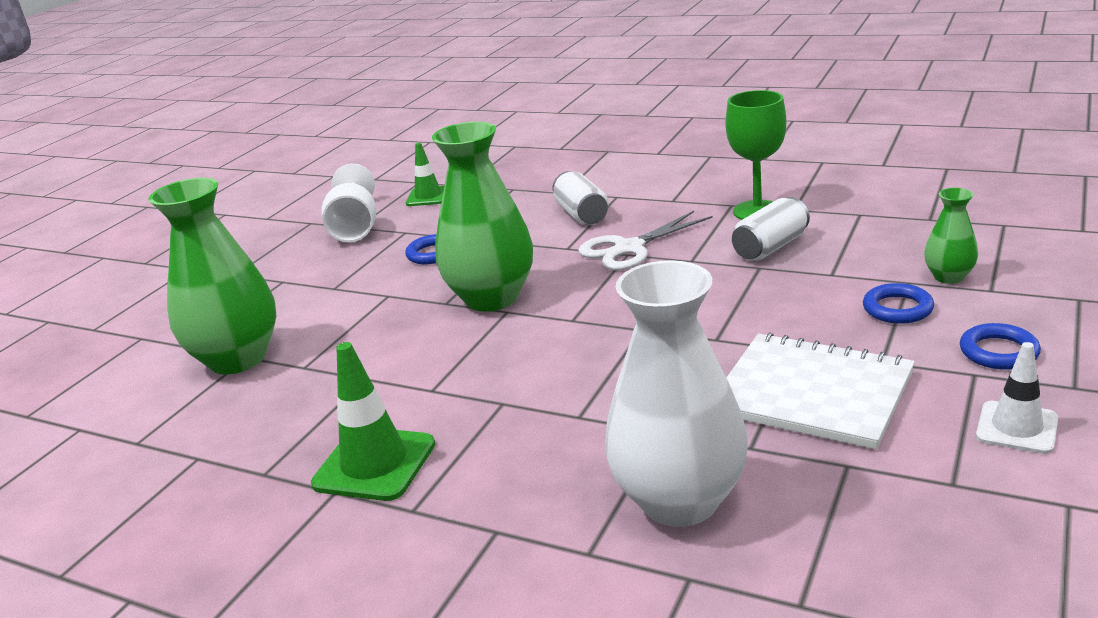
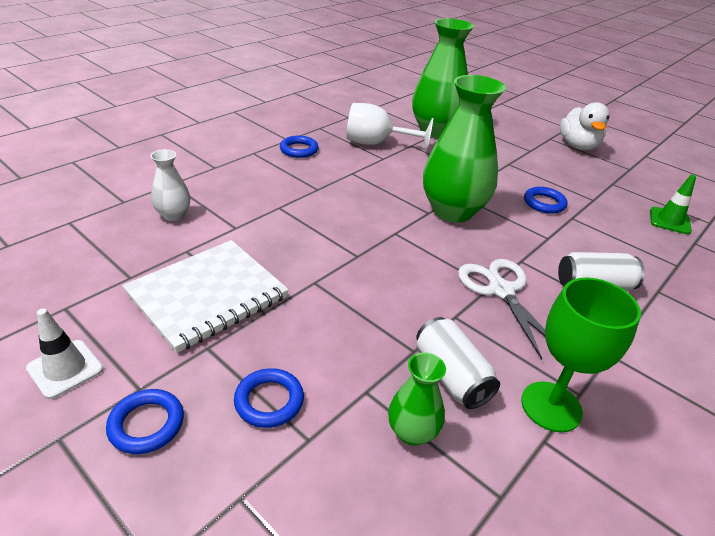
camera: 100 degrees right, 10 degrees up
green traffic cone [311,342,435,501] -> blue ring [280,136,319,158]
white goblet [321,164,376,242] -> white goblet moved to [346,103,434,153]
white vase [605,260,748,527] -> white vase [151,149,190,221], size x0.48
green vase [924,188,978,284] -> green vase moved to [388,353,446,446]
none -> white duck [559,102,610,150]

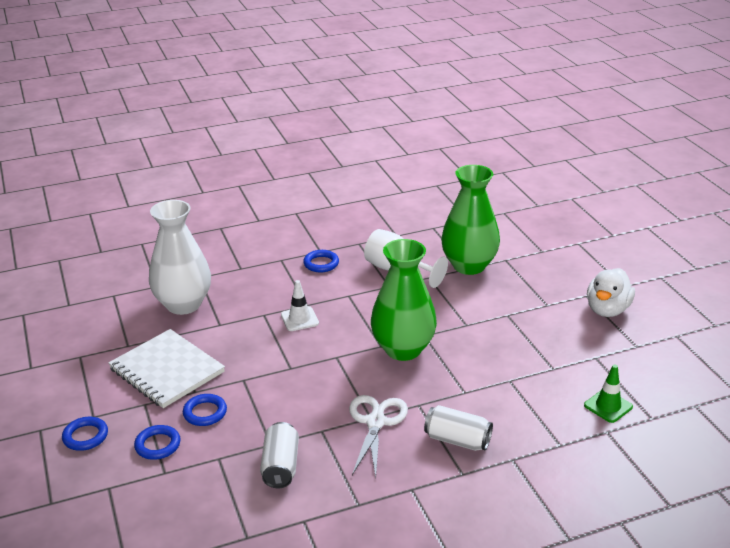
camera: 30 degrees right, 5 degrees down
white traffic cone [26,308,103,399] -> white traffic cone moved to [281,280,319,331]
white notebook [122,240,289,353] -> white notebook turned 60 degrees clockwise [108,329,225,408]
white vase [151,149,190,221] -> white vase [149,200,211,315], size x2.08
green vase [388,353,446,446] -> none
green goblet [521,278,641,432] -> none
blue ring [524,187,568,214] -> blue ring moved to [183,394,227,426]

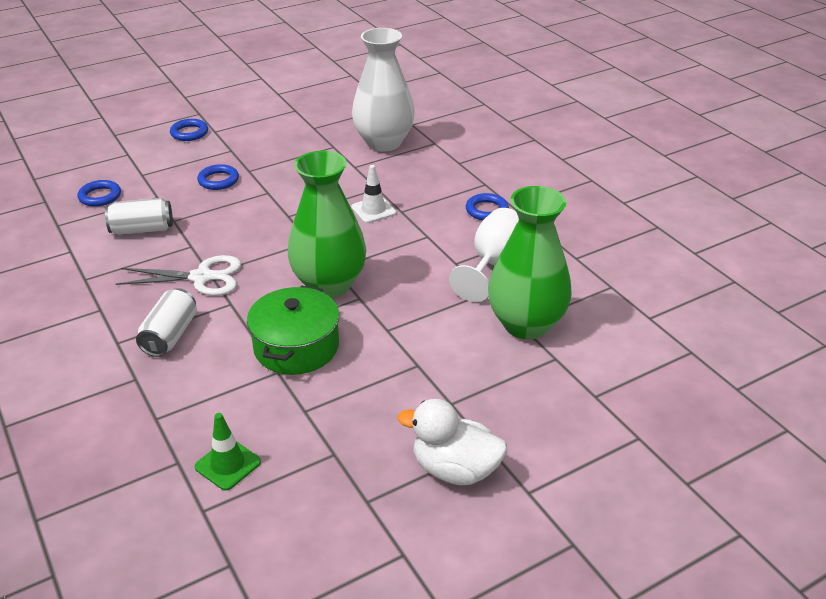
camera: 80 degrees right, 5 degrees up
white notebook [108,329,225,408] -> none
blue ring [134,425,180,460] -> blue ring moved to [77,180,121,207]
none -> green pot [247,285,339,375]

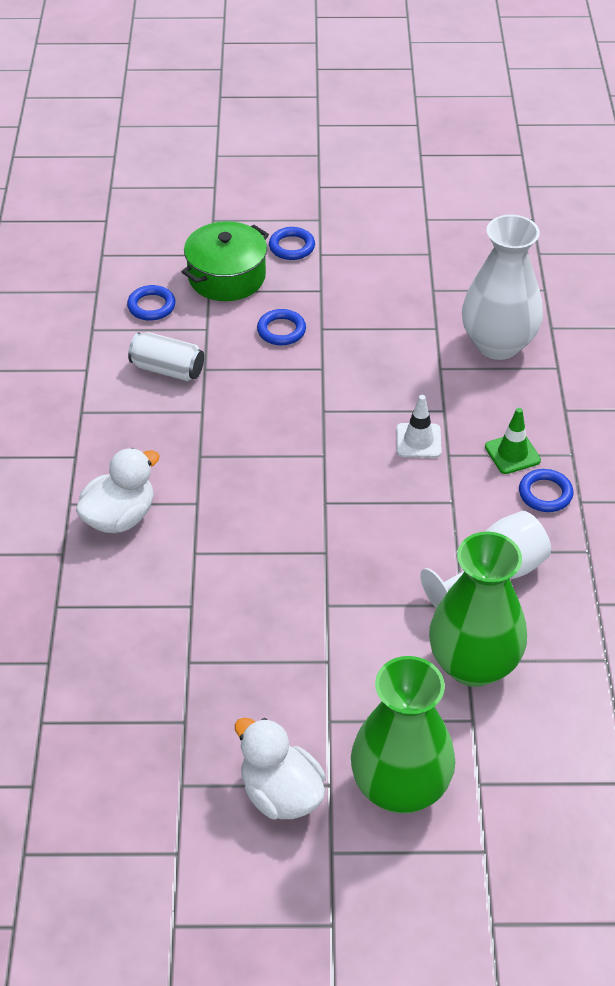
camera: 30 degrees right, 10 degrees up
white scissors [116,255,241,296] -> none
white can [136,288,197,357] -> white duck [76,448,160,533]
green traffic cone [195,413,261,491] -> green traffic cone moved to [485,408,541,474]
green pot [247,285,339,375] -> green pot moved to [182,221,269,301]
green vase [288,151,366,298] -> green vase moved to [351,656,455,813]

